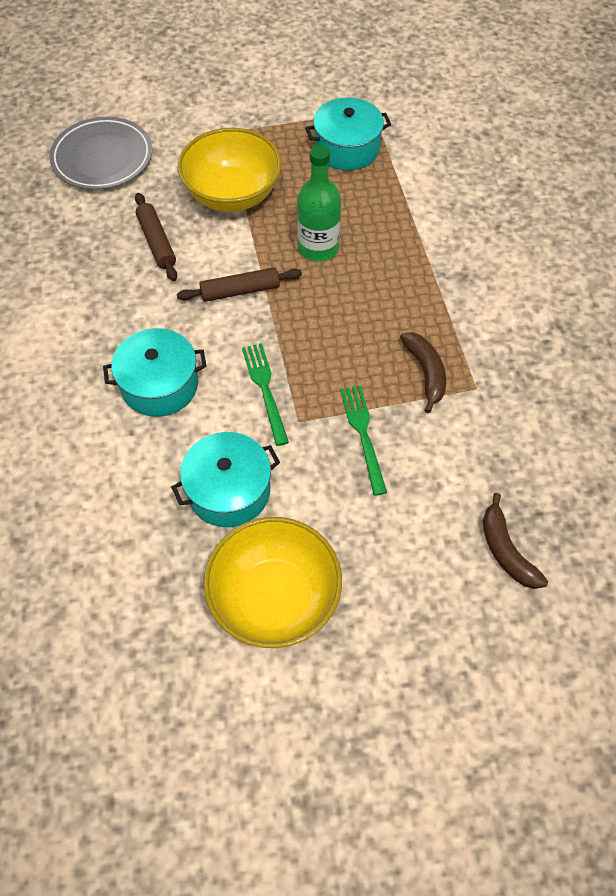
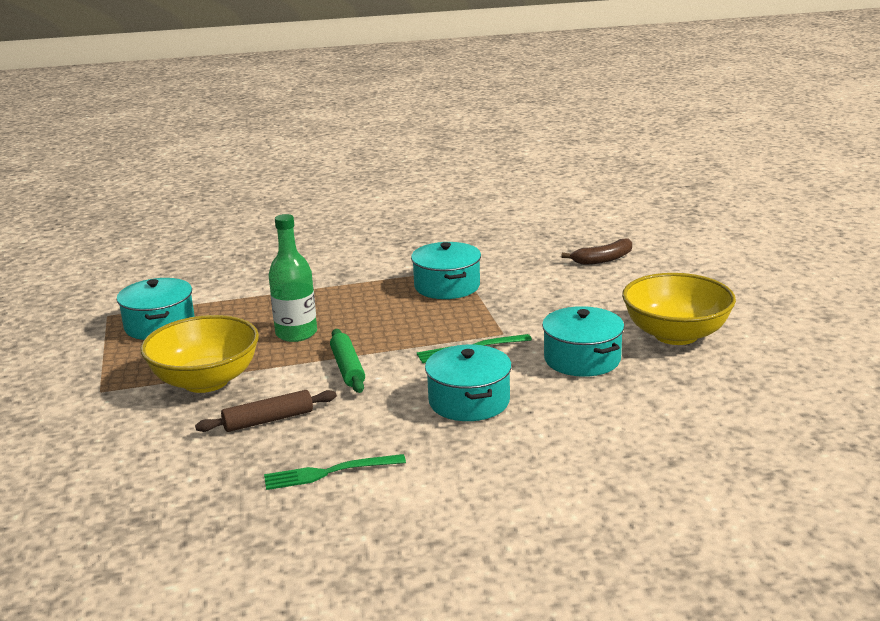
camera: 90 degrees left, 35 degrees down
grey plate [49,117,152,190] -> none
brown rolling pin [177,267,302,302] -> green rolling pin [330,329,365,393]
green fork [340,385,387,496] -> green fork moved to [264,454,406,490]
brown banana [400,332,446,413] -> turquoise pot [411,242,481,299]

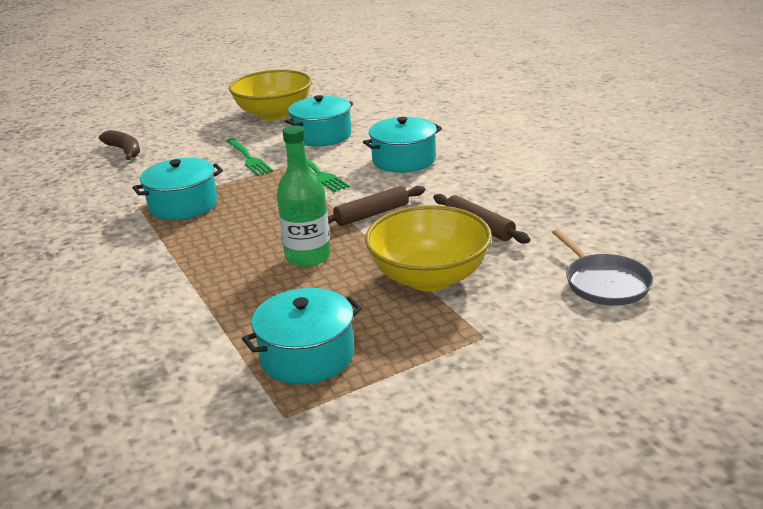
camera: 105 degrees left, 5 degrees up
green fork [264,454,406,490] -> green fork moved to [226,138,273,176]
green rolling pin [330,329,365,393] -> brown rolling pin [328,186,425,226]
none -> grey pan [552,229,653,306]

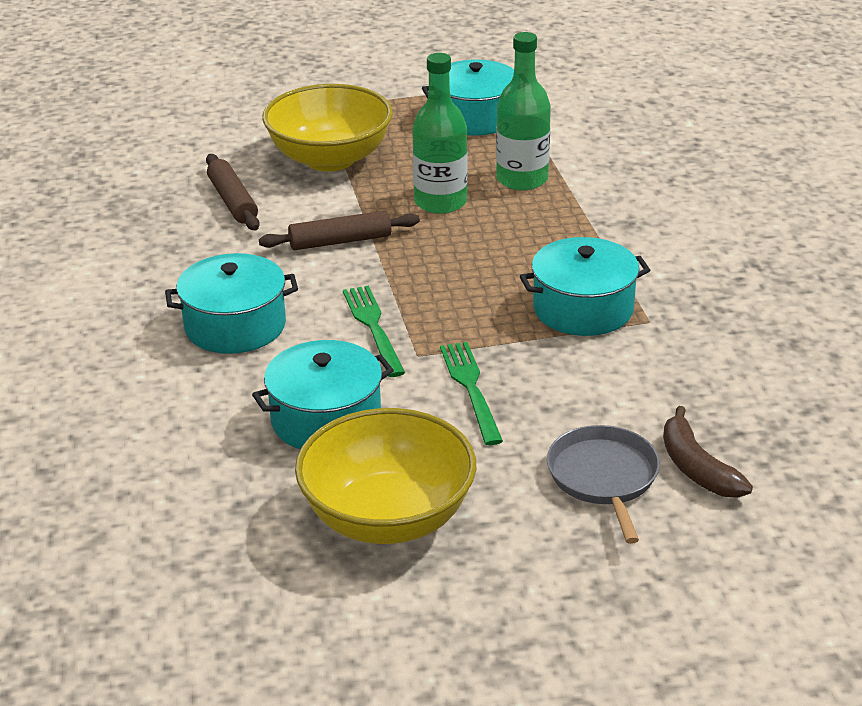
camera: 165 degrees left, 5 degrees up
grey pan [552,229,653,306] -> grey pan moved to [547,425,660,544]
none -> green bottle [496,32,551,190]

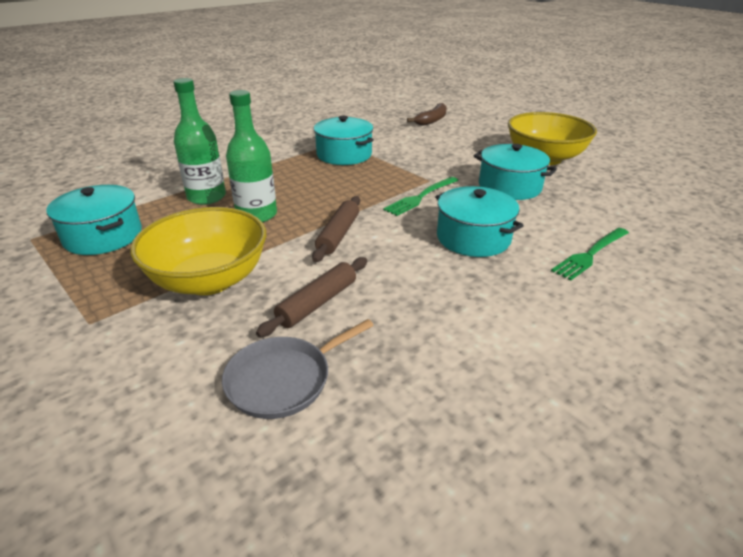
camera: 120 degrees left, 0 degrees up
brown rolling pin [259,211,420,250] -> brown rolling pin turned 60 degrees clockwise [312,196,360,262]
green fork [440,342,503,445] -> green fork moved to [551,228,629,281]
grey pan [547,425,660,544] -> grey pan moved to [222,319,374,419]

